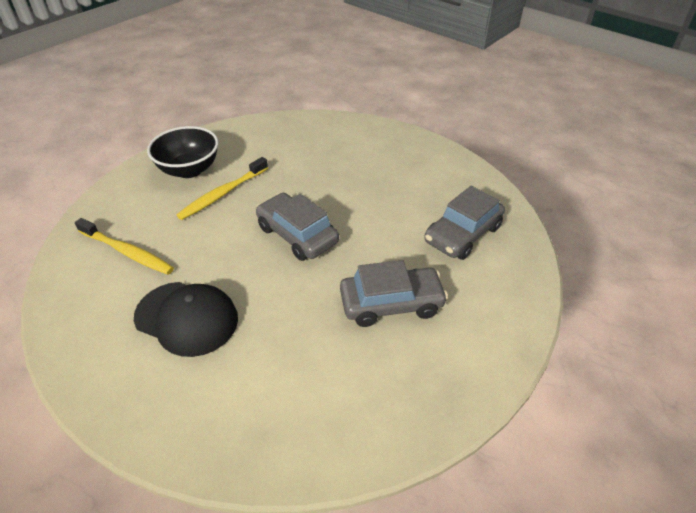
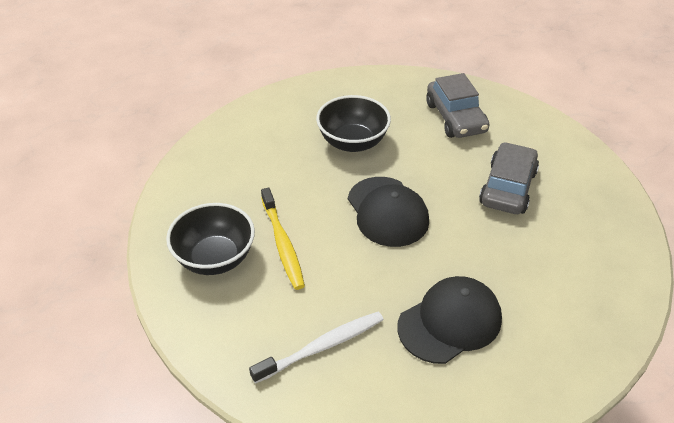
camera: 60 degrees left, 0 degrees up
yellow toothbrush [75,218,174,275] -> white toothbrush [249,312,384,384]
grey car [256,193,339,261] -> black cap [348,177,429,247]
none -> black bowl [316,95,391,152]

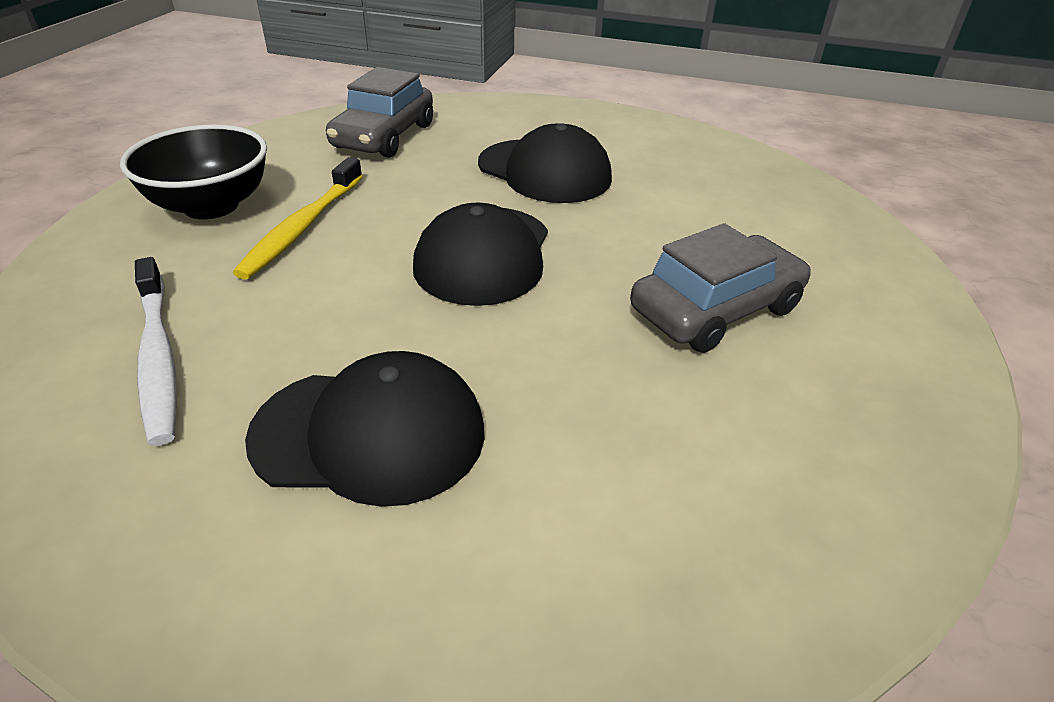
camera: 35 degrees right, 5 degrees down
white toothbrush [249,312,384,384] -> white toothbrush turned 60 degrees clockwise [135,257,177,446]
black bowl [316,95,391,152] -> black cap [478,123,612,203]
grey car [426,73,489,138] -> grey car moved to [326,67,433,158]

